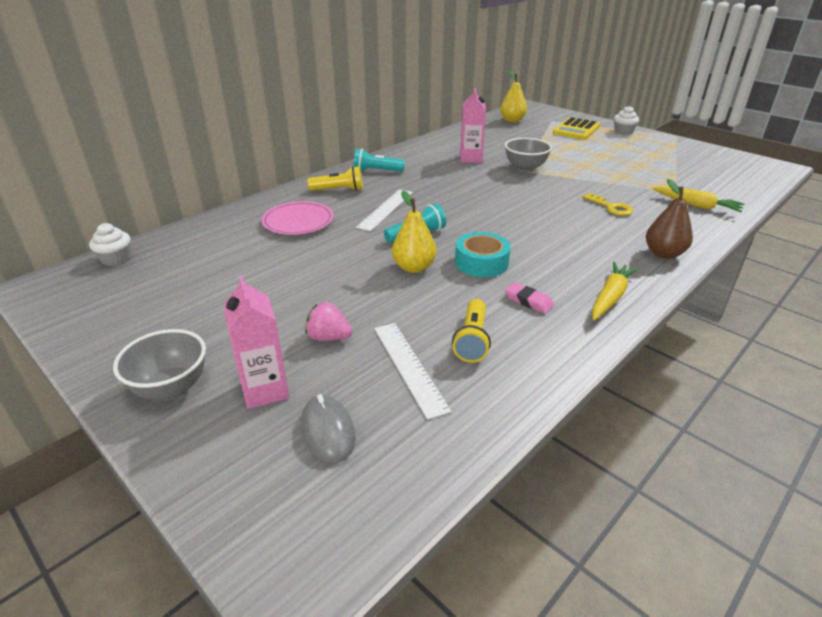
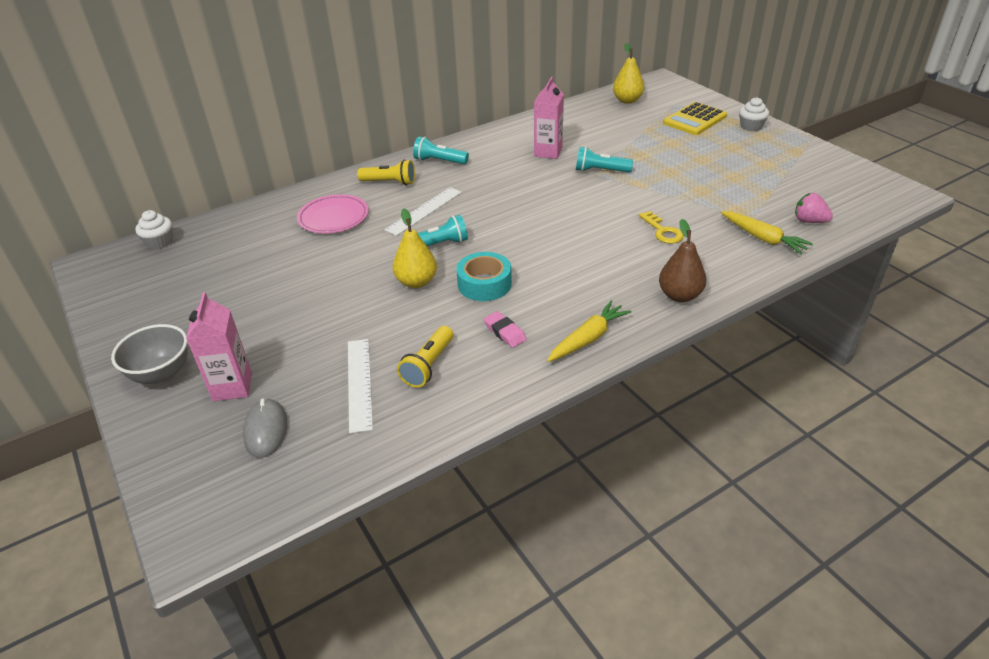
camera: 15 degrees right, 5 degrees up
pink strawberry [305,302,352,341] -> pink strawberry moved to [795,193,833,223]
grey bowl [505,138,552,172] -> turquoise flashlight [576,147,633,172]

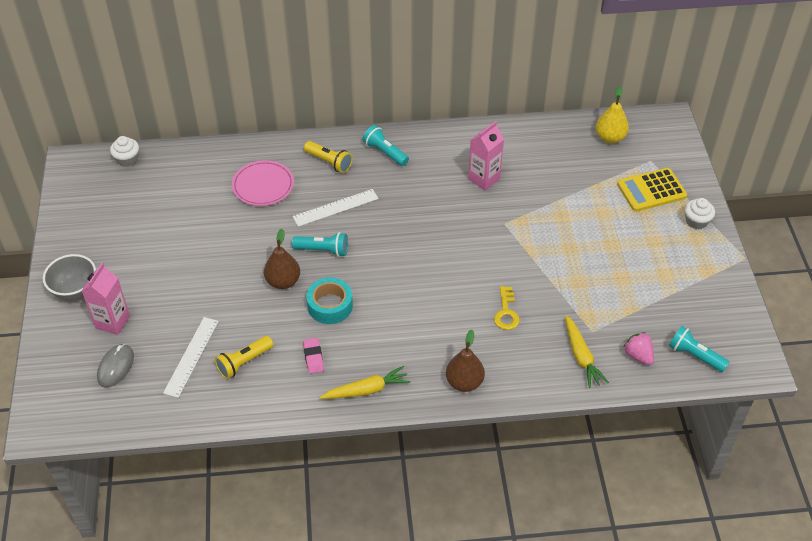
camera: 25 degrees right, 10 degrees up
yellow pear [393,209,437,288] -> brown pear [264,229,300,289]
turquoise flashlight [576,147,633,172] -> turquoise flashlight moved to [669,326,729,372]

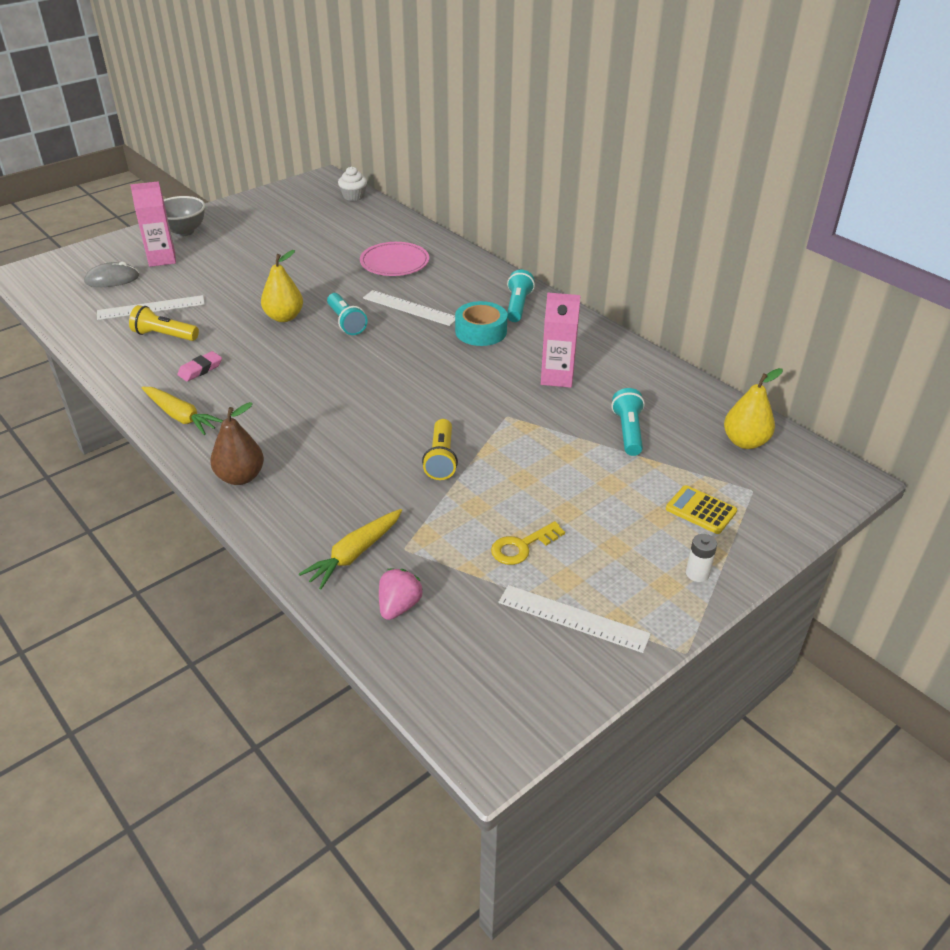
camera: 55 degrees right, 10 degrees down
brown pear [264,229,300,289] -> yellow pear [261,250,303,322]
yellow flashlight [304,141,353,173] -> yellow flashlight moved to [422,419,458,480]
turquoise tape [306,277,353,324] -> turquoise tape moved to [455,301,507,346]
yellow key [494,286,520,330] -> yellow key moved to [491,521,565,565]
yellow calculator [617,168,687,212] -> yellow calculator [666,485,737,534], size x0.65
turquoise flashlight [669,326,729,372] -> turquoise flashlight moved to [611,388,645,456]
white cupcake [685,198,715,229] -> white battery [686,534,717,582]
none -> white ruler [498,585,651,653]

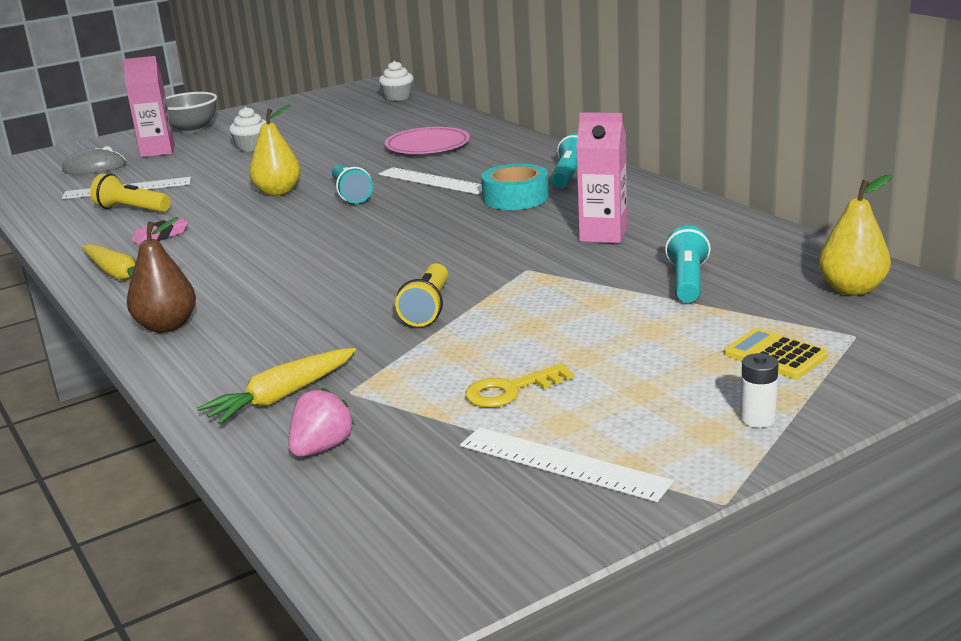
camera: 10 degrees right, 15 degrees down
none -> white cupcake [229,107,266,152]

